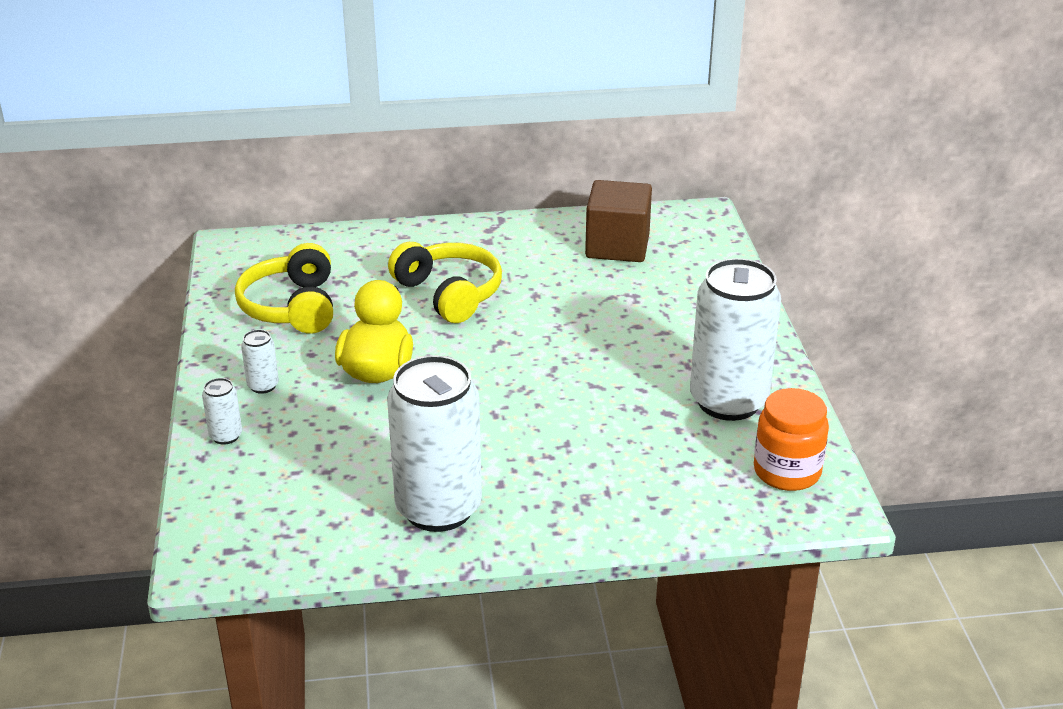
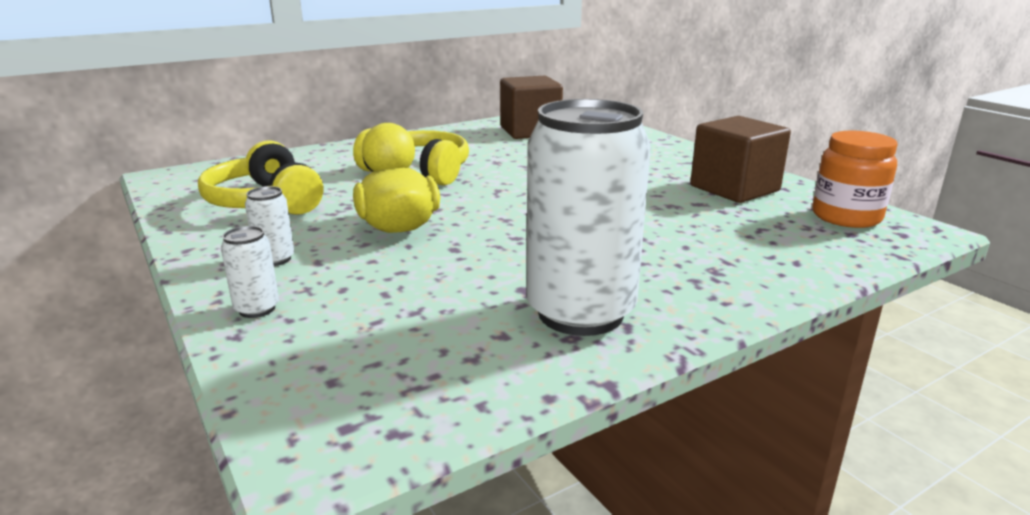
camera: 25 degrees left, 10 degrees down
white can [690,258,781,421] -> brown cube [690,116,791,203]

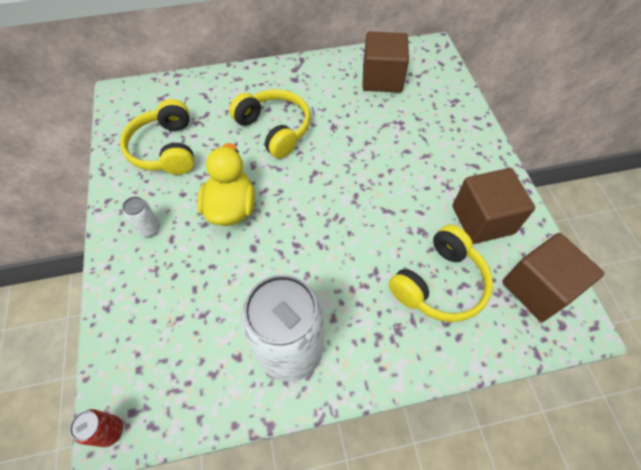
camera: 20 degrees right, 35 degrees up
white can [221,226,279,318] -> none
orange jar [812,131,897,228] -> brown cube [502,233,604,322]
none -> red can [70,409,123,447]
none -> yellow headphones [389,225,493,322]

